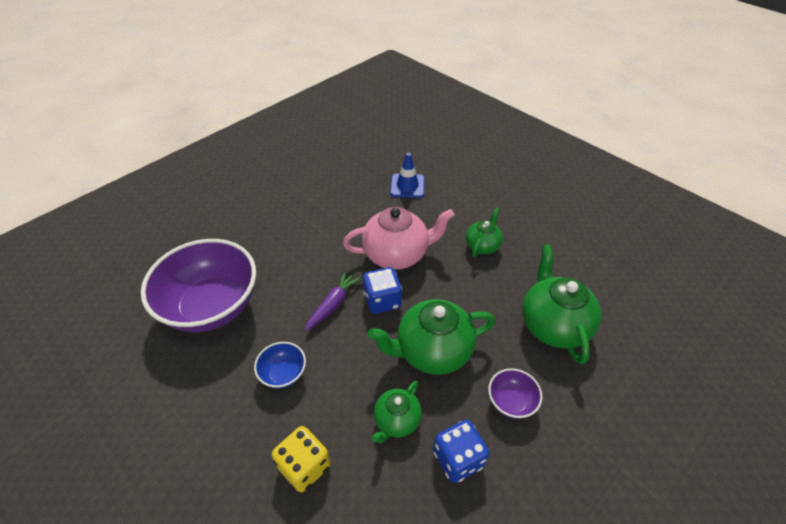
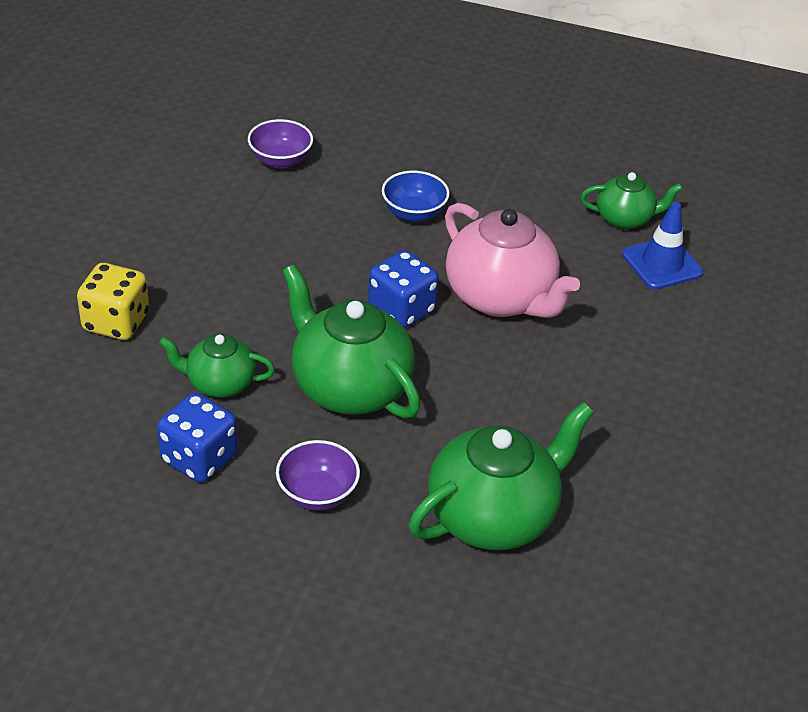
camera: 60 degrees right, 5 degrees down
purple bowl [141,239,256,332] -> purple bowl [248,119,313,169], size x0.43
blue bowl [254,342,306,389] -> blue bowl moved to [382,171,450,222]
purple carrot [305,270,362,331] -> none
green teapot [466,208,503,257] -> green teapot moved to [581,172,683,229]

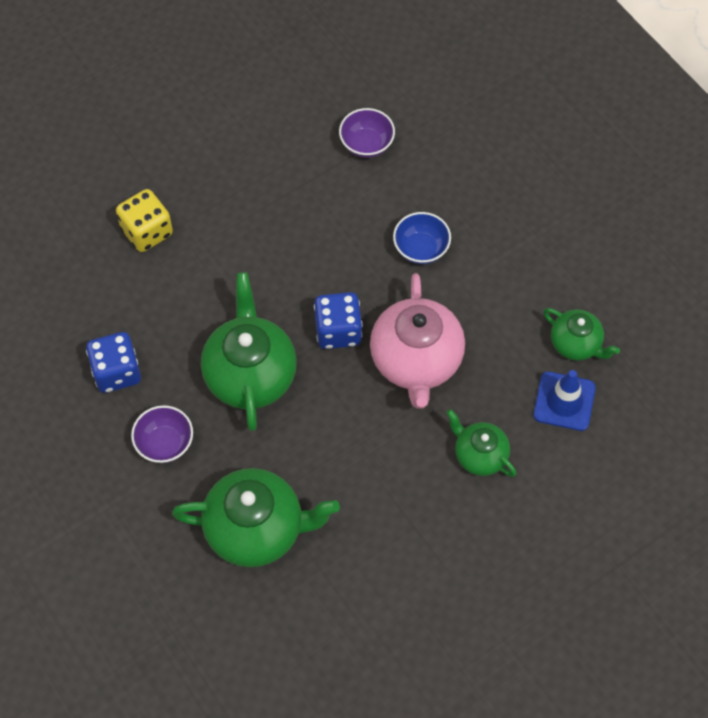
camera: 40 degrees right, 20 degrees up
green teapot [159,334,275,398] -> green teapot moved to [446,409,517,477]

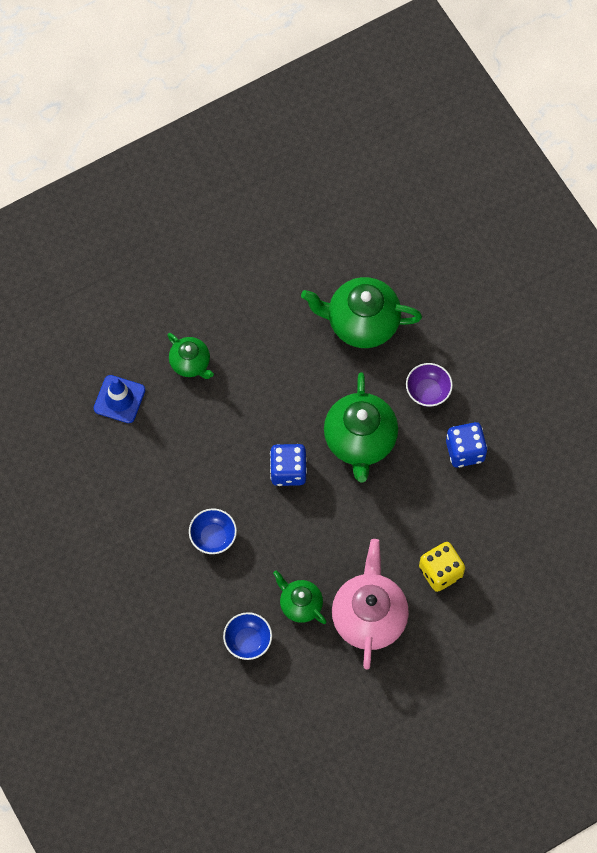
camera: 175 degrees left, 5 degrees up
purple bowl [339,108,395,158] -> blue bowl [223,612,272,660]
pink teapot [370,273,465,409] -> pink teapot moved to [332,539,409,669]
green teapot [543,308,620,361] -> green teapot moved to [273,570,327,624]

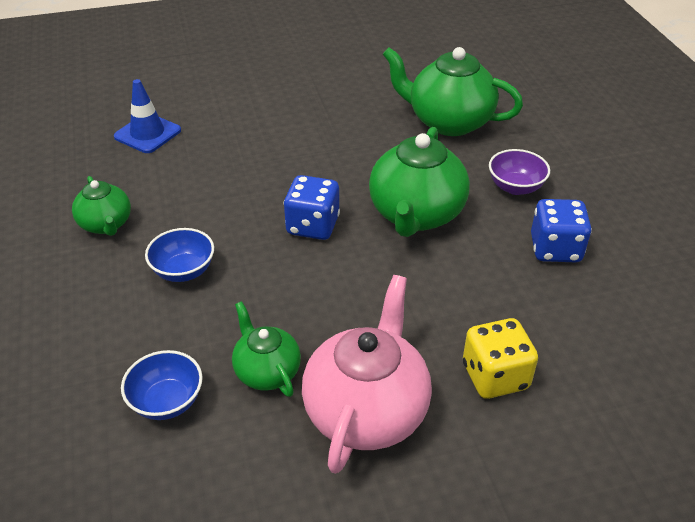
camera: 15 degrees right, 25 degrees down
green teapot [167,333,214,379] -> green teapot moved to [72,176,131,236]

